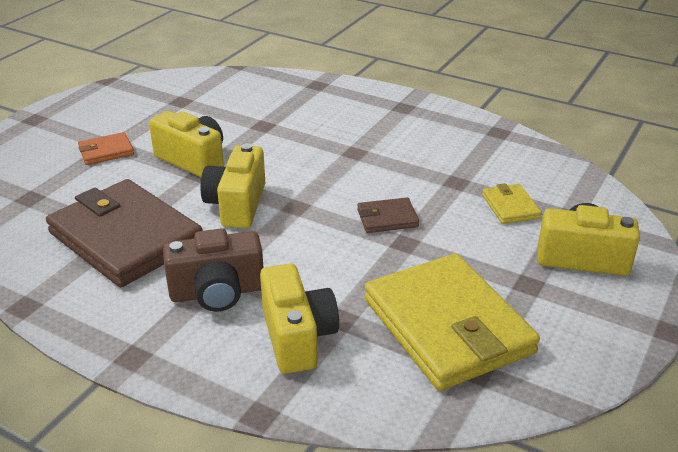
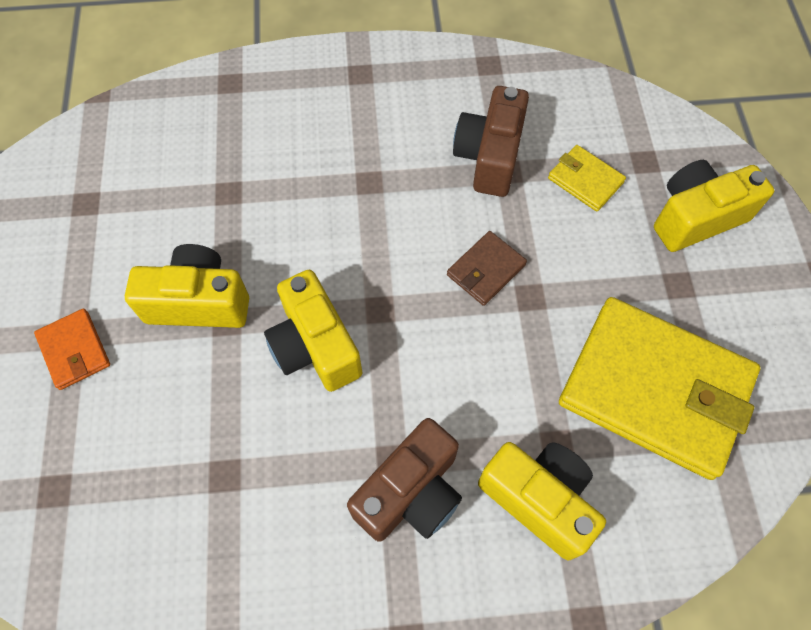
camera: 35 degrees left, 30 degrees up
brown wallet [46,179,202,287] -> none
orange wallet [78,132,134,165] -> orange wallet turned 60 degrees counterclockwise [34,308,110,390]
none -> brown camera [453,86,529,197]

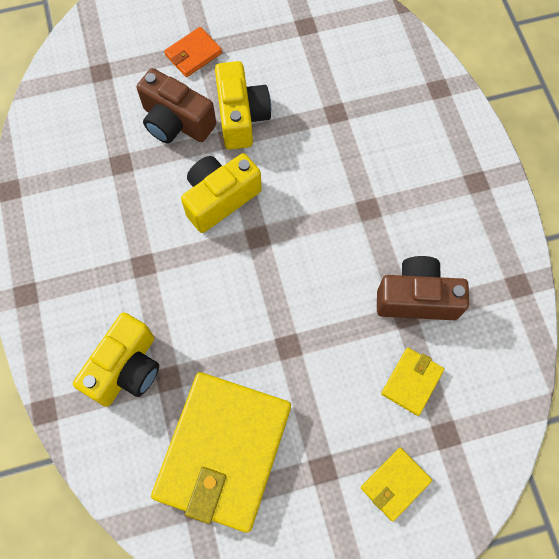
camera: 80 degrees right, 5 degrees up
brown camera [347,418,462,542] -> brown camera moved to [137,68,216,144]
brown wallet [447,231,527,306] -> none
yellow camera [654,160,774,252] -> yellow wallet [361,448,432,521]

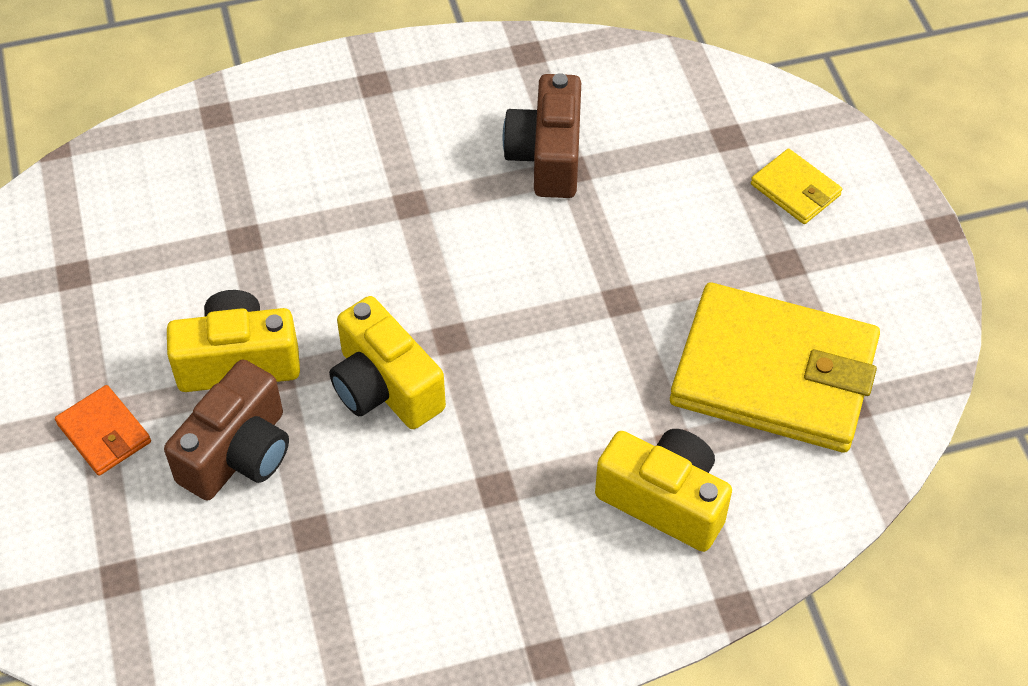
camera: 90 degrees left, 15 degrees down
yellow wallet [381,348,444,416] -> none

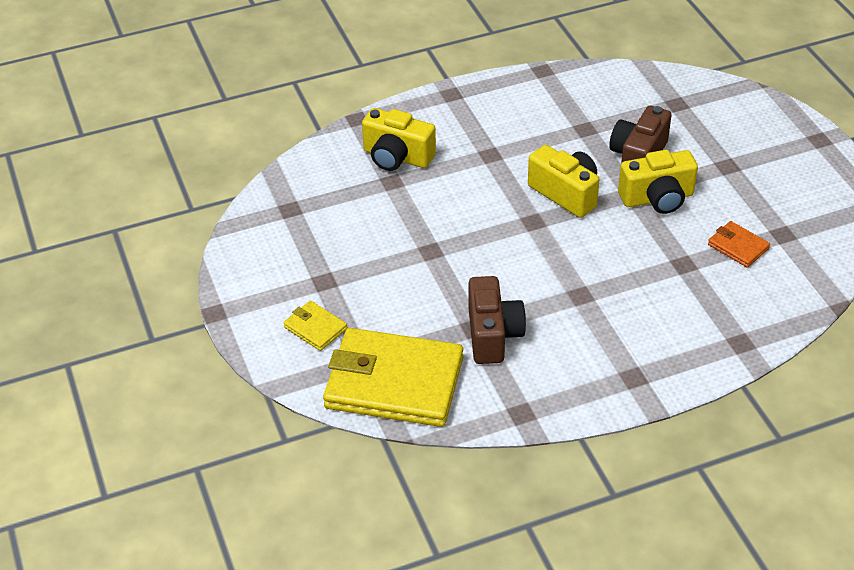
camera: 175 degrees right, 10 degrees down
orange wallet [55,385,151,476] -> orange wallet moved to [708,221,770,268]
yellow wallet [670,283,880,452] -> yellow wallet moved to [323,328,463,427]

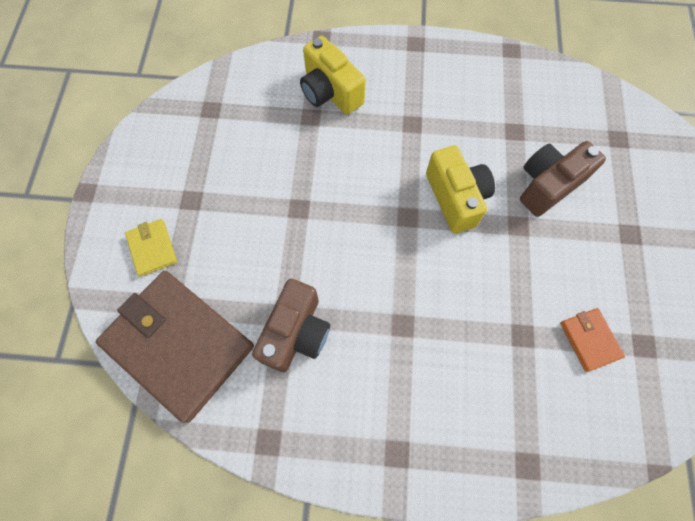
camera: 25 degrees right, 25 degrees up
yellow wallet [323,328,463,427] -> brown wallet [96,271,254,423]
yellow camera [618,150,698,214] -> none

